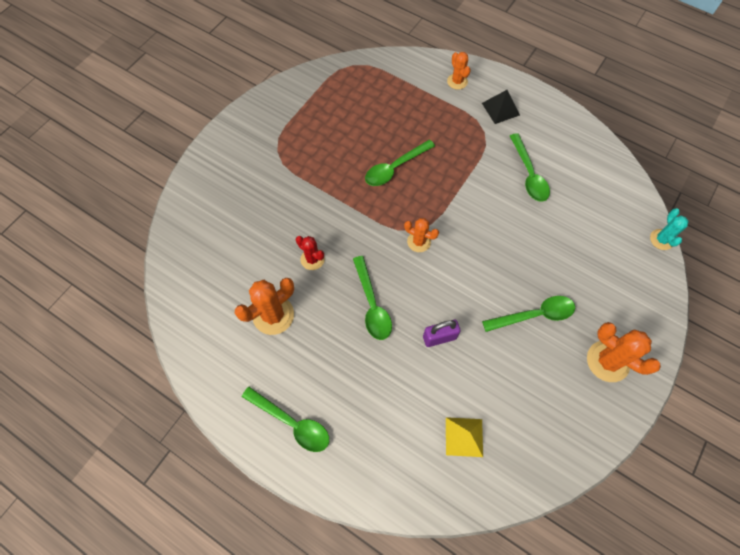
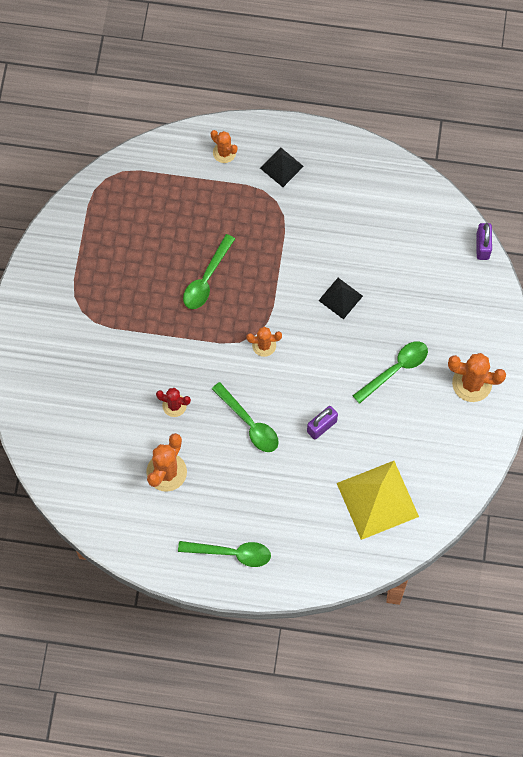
camera: 25 degrees left, 5 degrees up
yellow pyramid [446,417,483,457] -> yellow pyramid [337,461,419,540], size x1.91
green spoon [510,133,550,202] -> none
turquoise cactus [650,208,688,250] -> purple padlock [476,223,492,260]
none -> black pyramid [318,278,363,319]

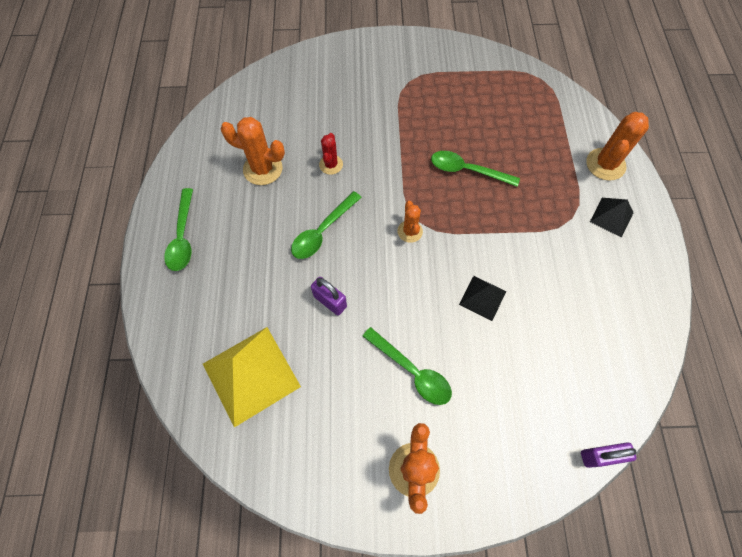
camera: 80 degrees right, 5 degrees down
orange cactus [211,130,238,163] -> orange cactus [586,112,649,181], size x1.65

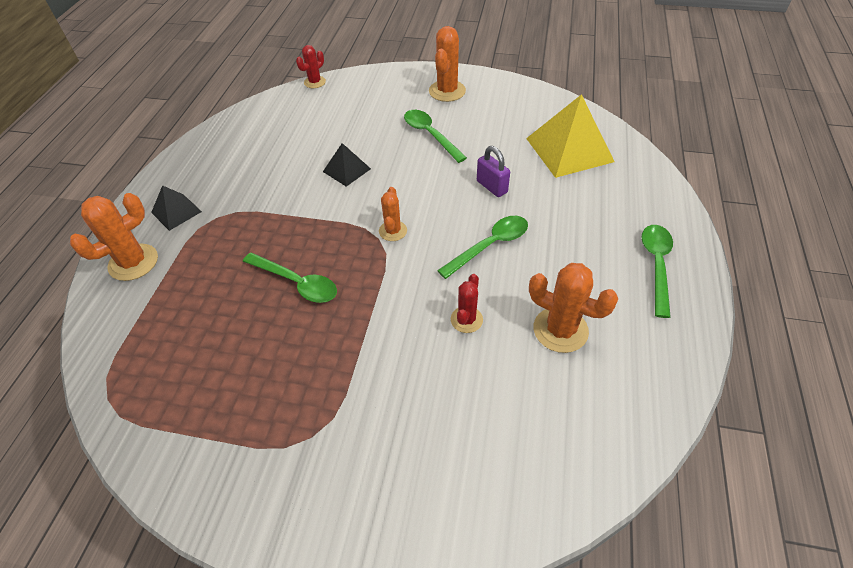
camera: 165 degrees left, 15 degrees down
purple padlock [581,442,637,468] -> red cactus [296,45,326,88]

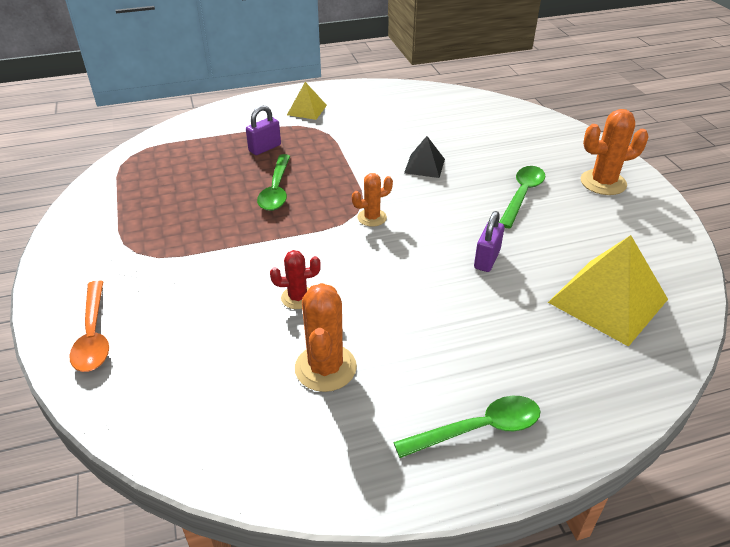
camera: 60 degrees right, 10 degrees down
orange cactus [70,193,158,281] -> none
black pyramid [151,185,202,231] -> yellow pyramid [287,82,327,120]
red cactus [296,45,326,88] -> none
green spoon [437,216,528,279] -> none
none -> orange spoon [69,280,109,372]
none -> purple padlock [246,105,281,155]

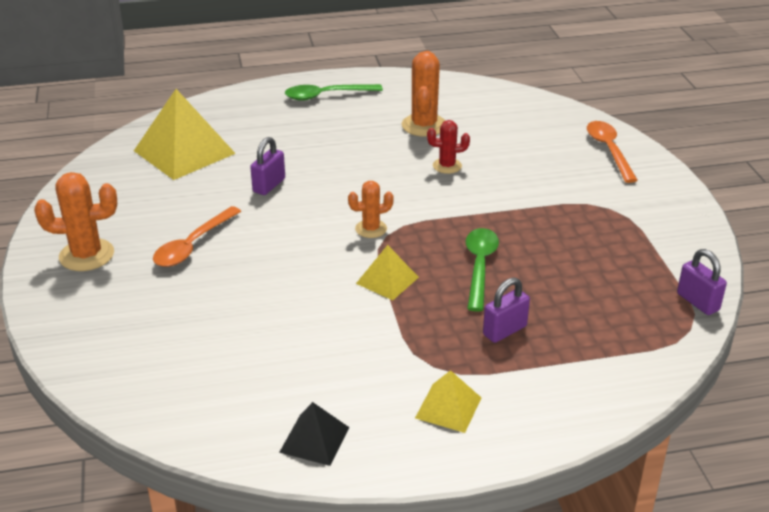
camera: 175 degrees left, 5 degrees down
black pyramid [404,136,445,178] -> black pyramid moved to [279,402,350,466]
green spoon [499,166,545,228] -> orange spoon [153,206,241,267]
none -> yellow pyramid [356,245,419,300]
none -> purple padlock [677,249,727,315]

